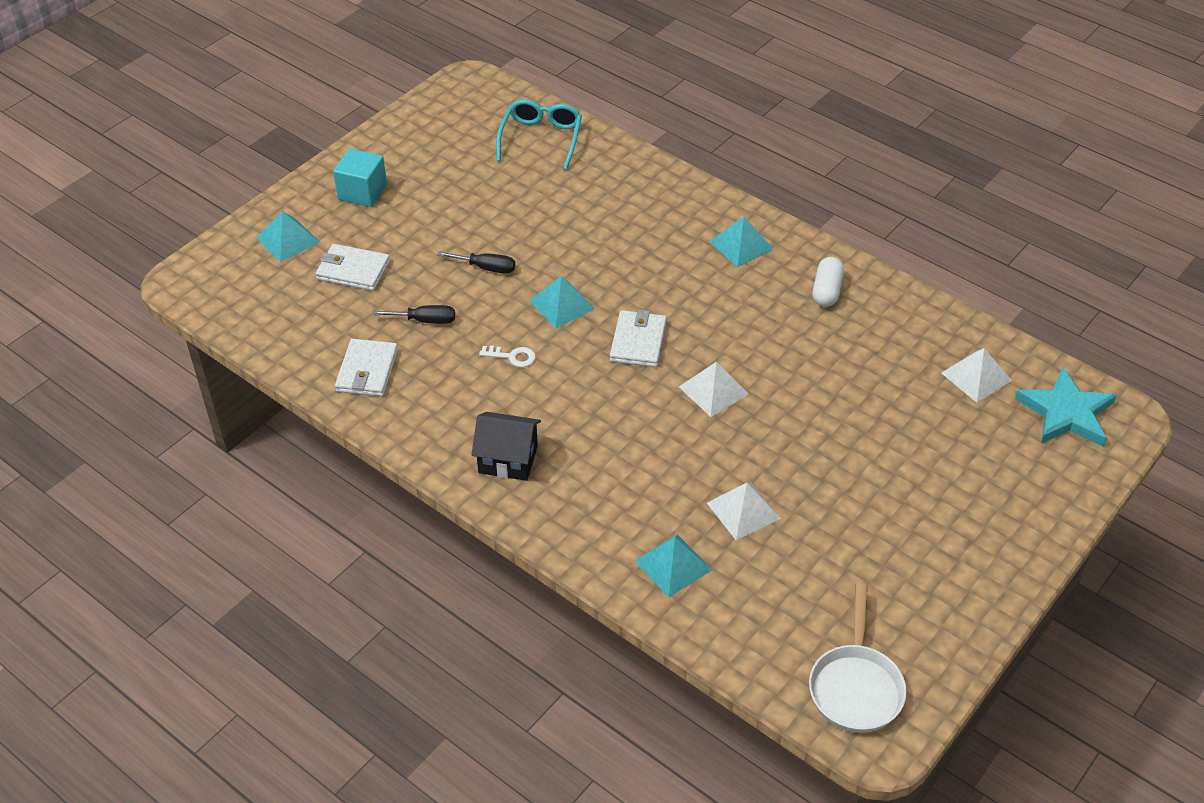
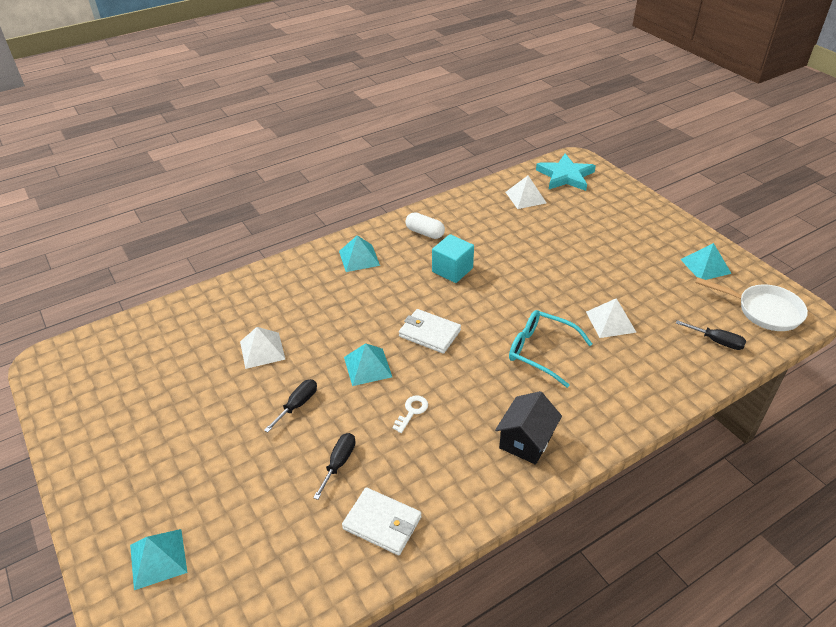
camera: 70 degrees left, 5 degrees down
white wallet [316,244,390,291] -> none
turquoise cube [333,148,387,207] -> turquoise cube moved to [432,234,474,283]
turquoise glasses [496,99,582,170] -> turquoise glasses moved to [509,310,592,388]
turquoise pyramid [635,534,712,598] -> turquoise pyramid moved to [680,243,732,280]
white pyramid [679,362,749,417] -> white pyramid moved to [240,327,286,369]
none -> black screwdriver [676,320,746,350]

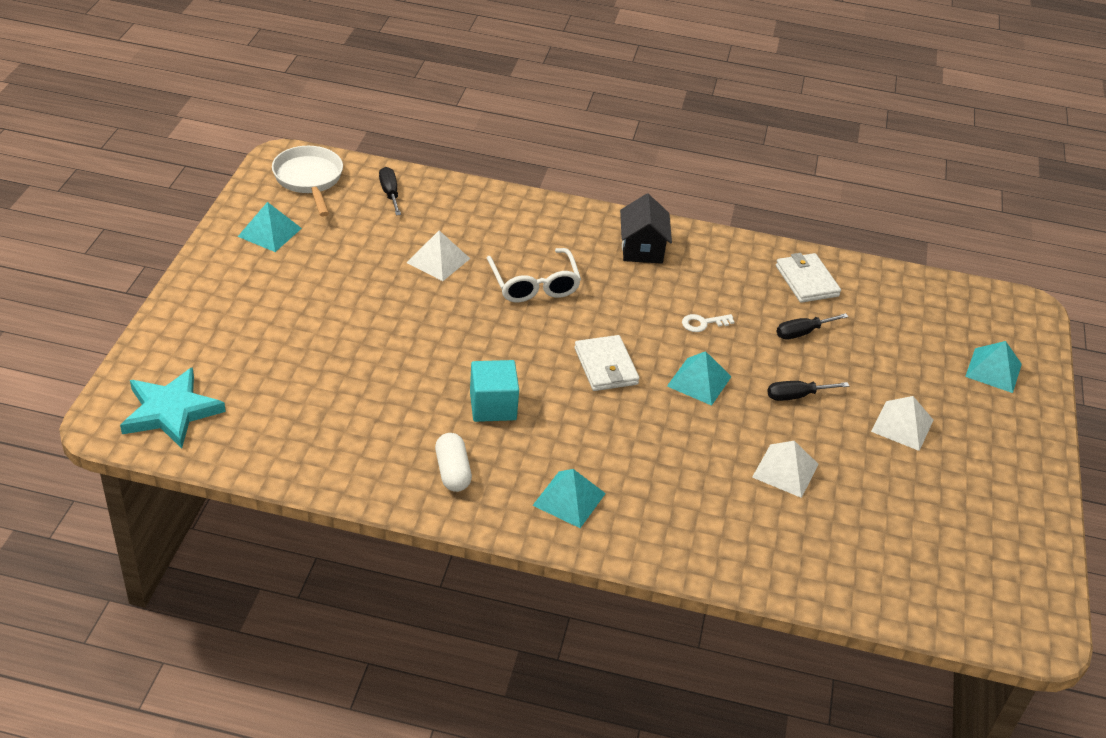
camera: 140 degrees left, 0 degrees up
black house [495,391,562,465] -> black house turned 75 degrees counterclockwise [620,194,672,264]
white pyramid [506,175,546,209] -> white pyramid moved to [871,396,933,451]
turquoise glasses [509,310,592,388] -> white glasses [487,248,581,302]

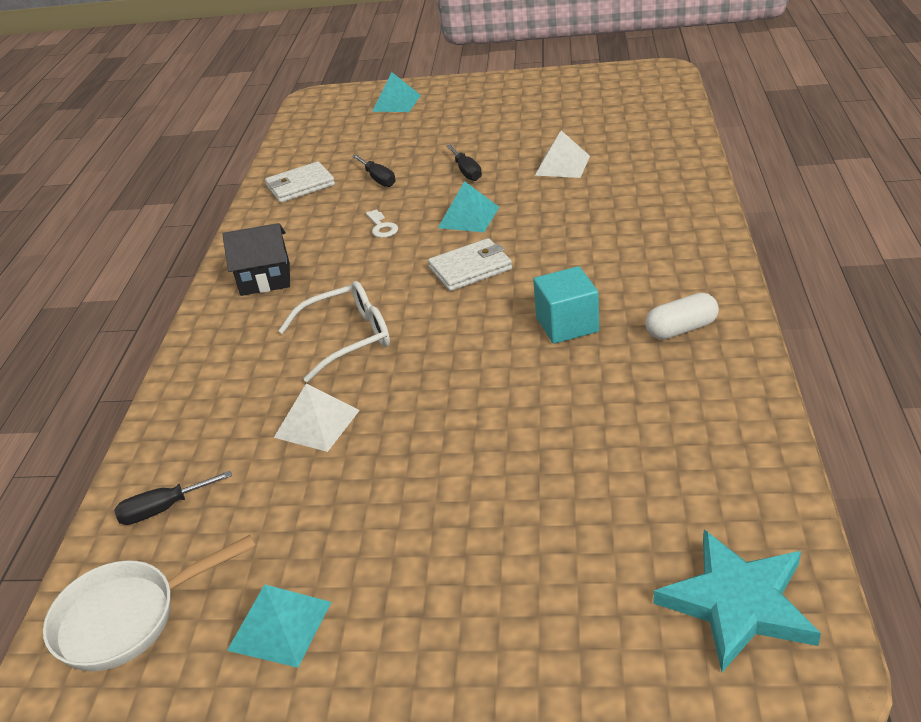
camera: 90 degrees left, 5 degrees down
turquoise pyramid [532,469,606,528] -> none
white pyramid [871,396,933,451] -> none

